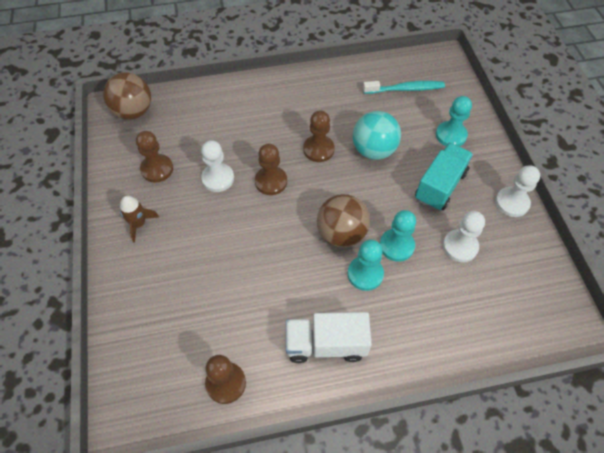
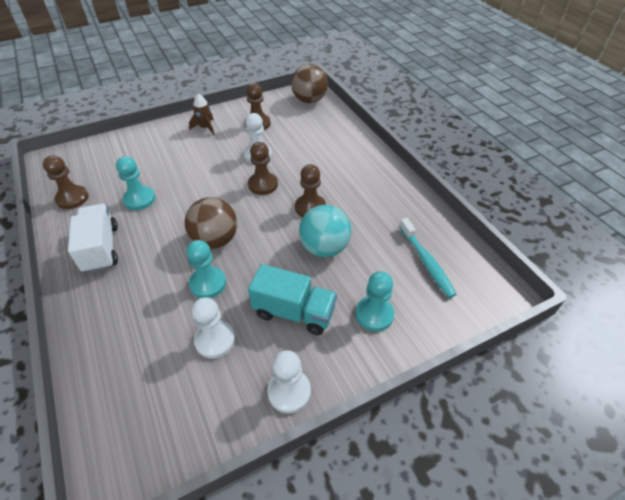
camera: 75 degrees right, 10 degrees down
turquoise pawn [348,240,384,291] -> turquoise pawn moved to [116,156,155,210]

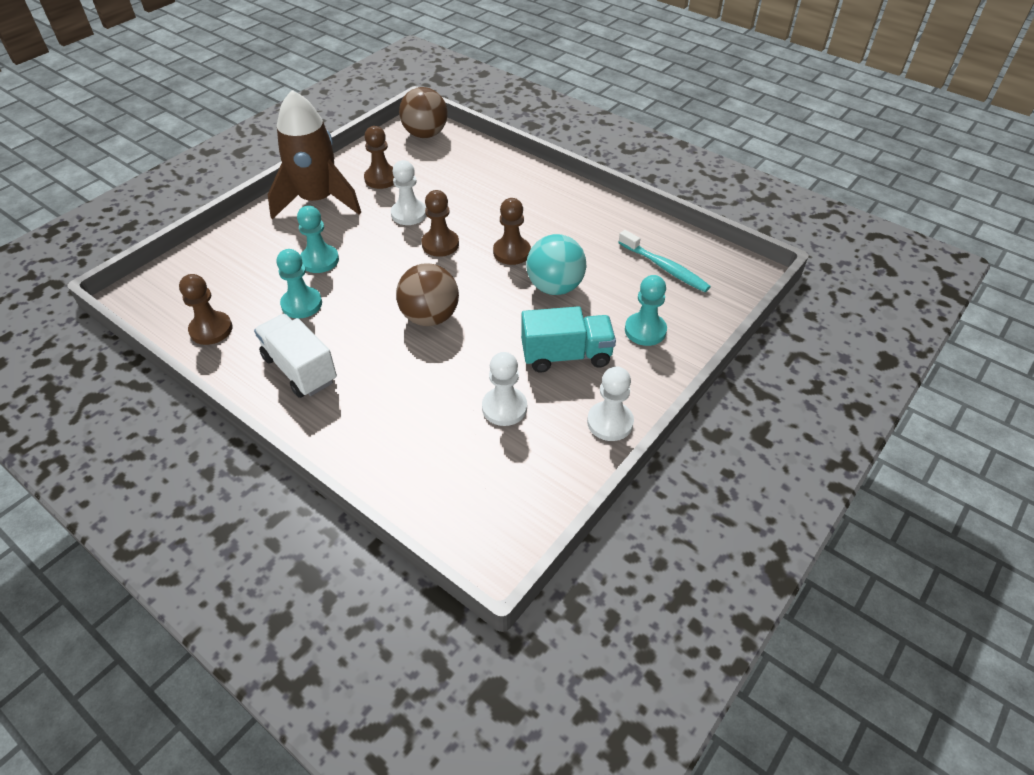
camera: 25 degrees left, 0 degrees up
turquoise pawn [186,240,226,298] -> turquoise pawn moved to [297,206,339,273]
brown rocket [189,94,215,135] -> brown rocket [268,90,361,219], size x2.31

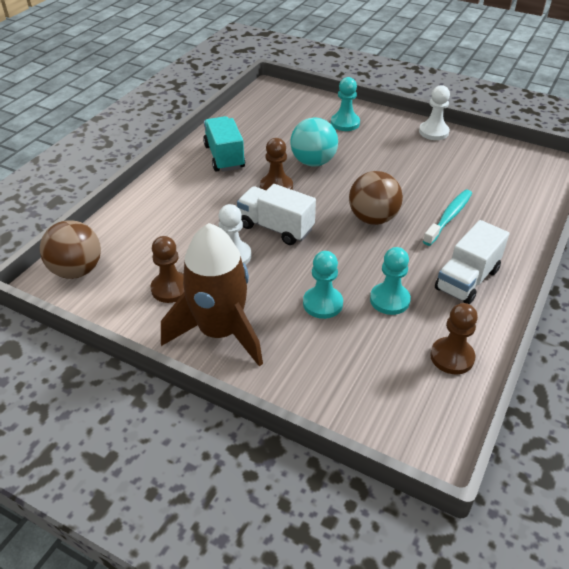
camera: 100 degrees left, 5 degrees down
brown pawn [422,190,459,257] -> white truck [237,184,316,245]
white pawn [482,352,527,426] -> none
turquoise truck [521,306,616,373] -> turquoise truck moved to [203,116,245,172]
turquoise toothbrush [618,230,711,292] -> turquoise toothbrush moved to [423,190,472,246]

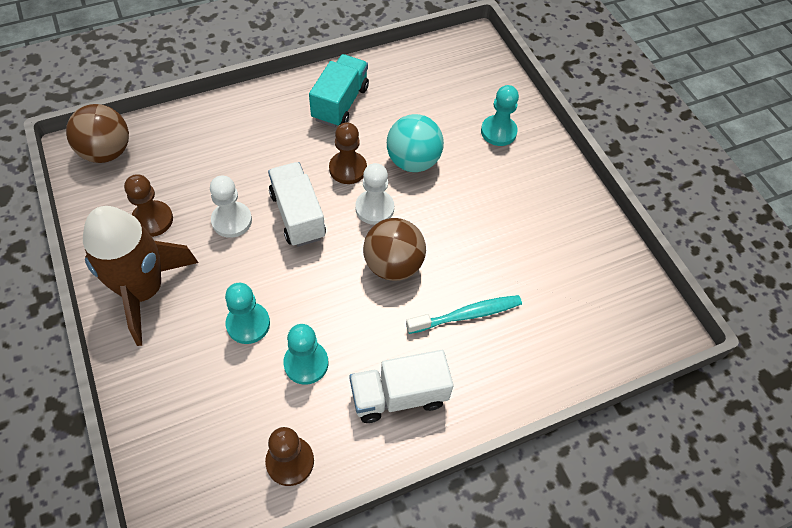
camera: 35 degrees right, 15 degrees up
white pawn [419,85,450,140] -> white pawn moved to [355,163,394,225]

